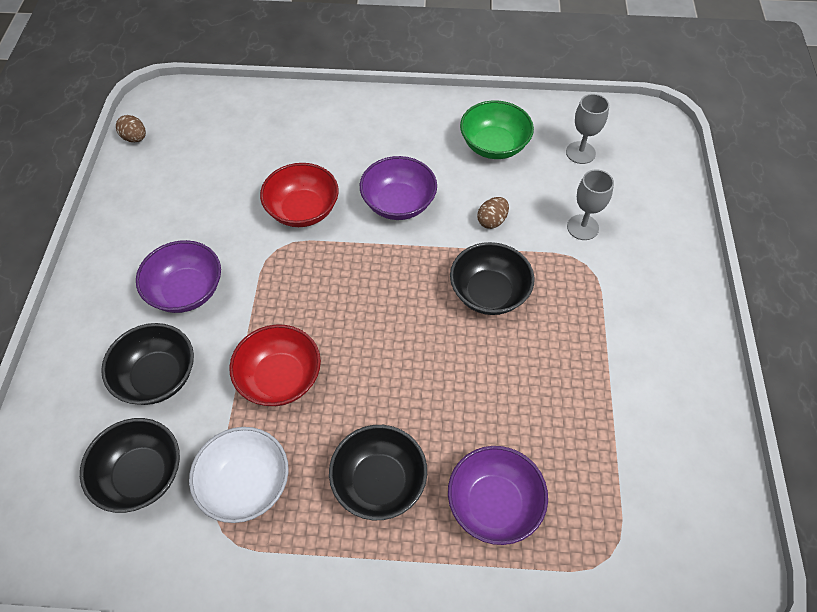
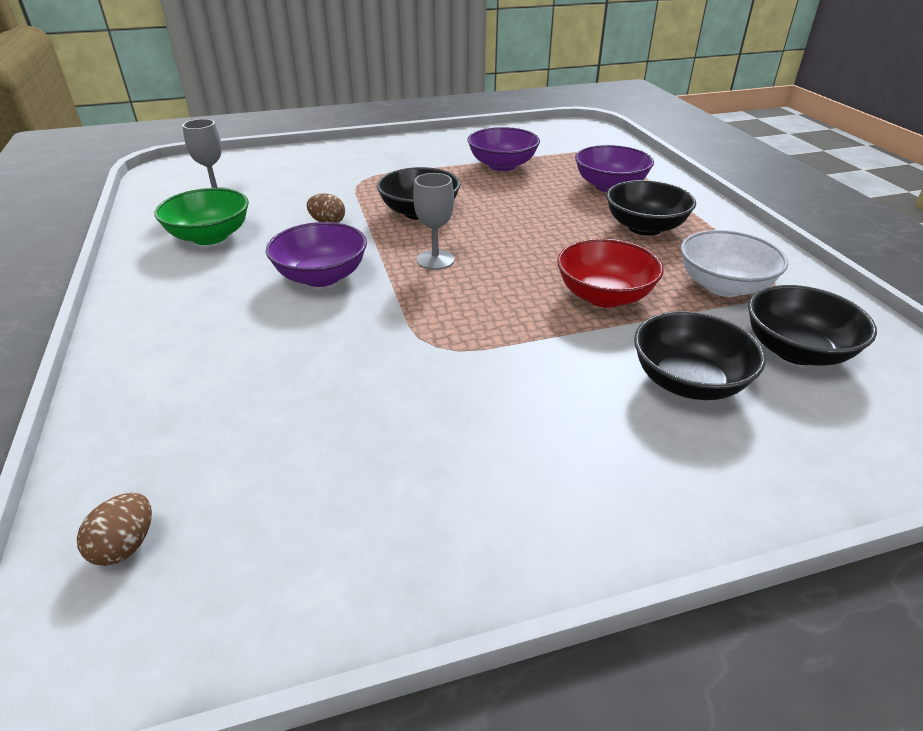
camera: 110 degrees left, 20 degrees down
brown egg [116,115,146,142] -> brown egg moved to [77,493,152,566]
purple bowl [136,240,221,313] -> purple bowl moved to [468,127,540,171]
red bowl [260,163,339,227] -> none
grey goblet [567,170,614,240] -> grey goblet moved to [413,173,454,270]

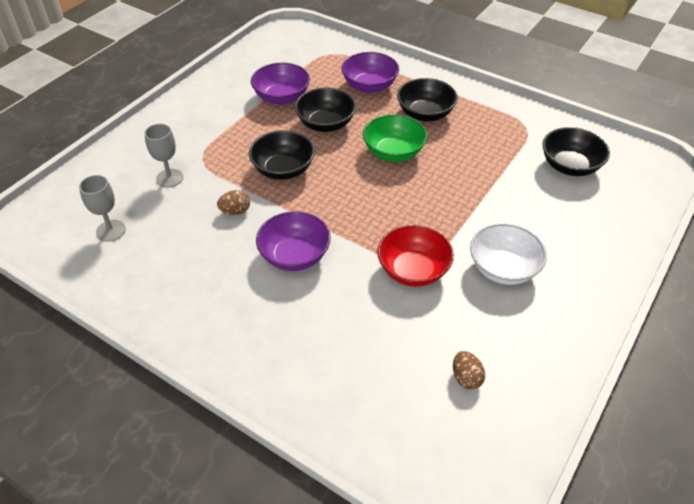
camera: 40 degrees left, 10 degrees up
brown egg [77,493,152,566] -> brown egg moved to [453,351,485,390]
green bowl [154,188,249,245] -> green bowl moved to [363,114,427,162]
grey goblet [413,173,454,270] -> grey goblet moved to [144,124,183,188]
red bowl [557,239,664,308] -> red bowl moved to [377,225,454,287]
black bowl [634,311,766,400] -> black bowl moved to [295,88,356,132]
white bowl [681,230,788,297] -> white bowl moved to [470,223,547,285]

